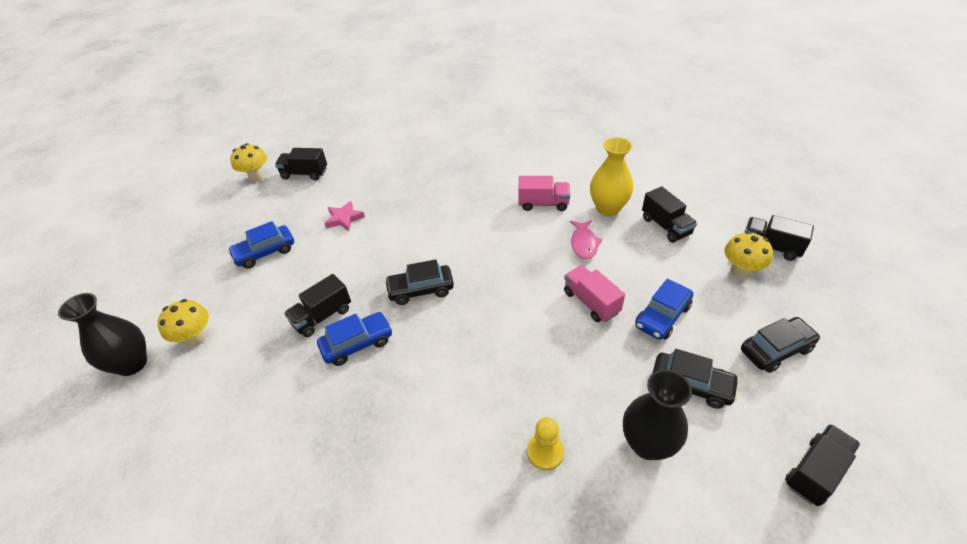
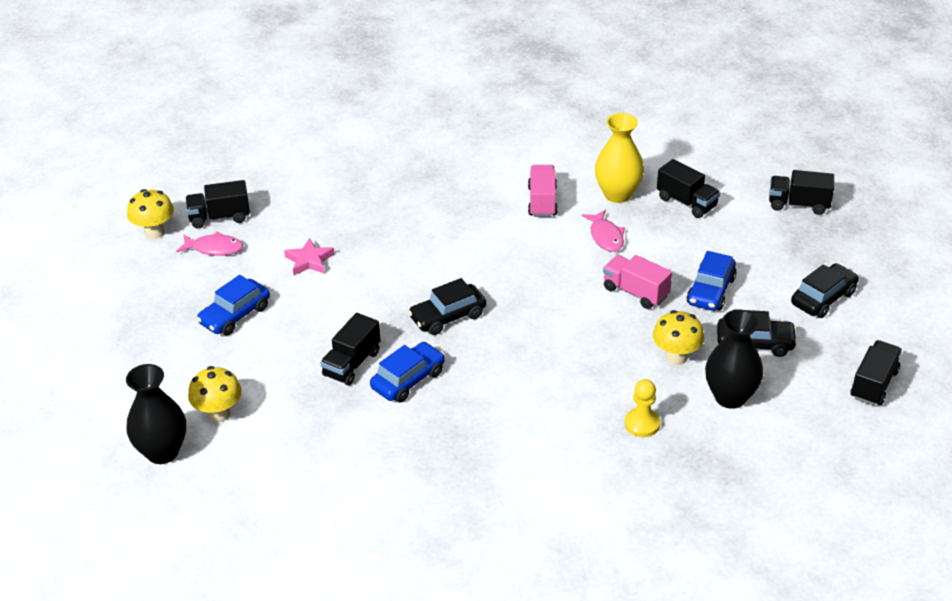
camera: 20 degrees left, 5 degrees down
pink truck [518,176,570,211] -> pink truck turned 75 degrees counterclockwise [528,165,558,217]
yellow mushroom [724,231,773,278] -> yellow mushroom moved to [653,310,704,365]
none -> pink fish [176,232,243,256]

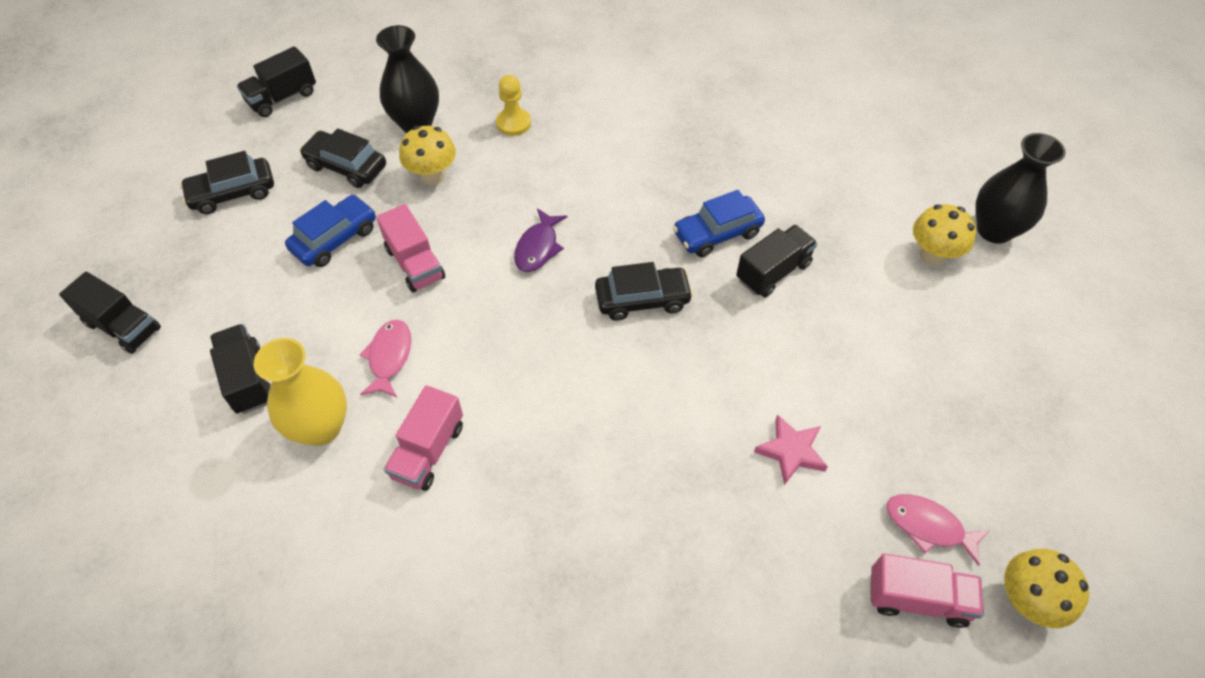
camera: 160 degrees left, 15 degrees up
black truck [185,180,250,228] -> pink truck [871,553,984,628]
blue car [196,275,270,335] -> none
none -> purple fish [514,208,567,272]

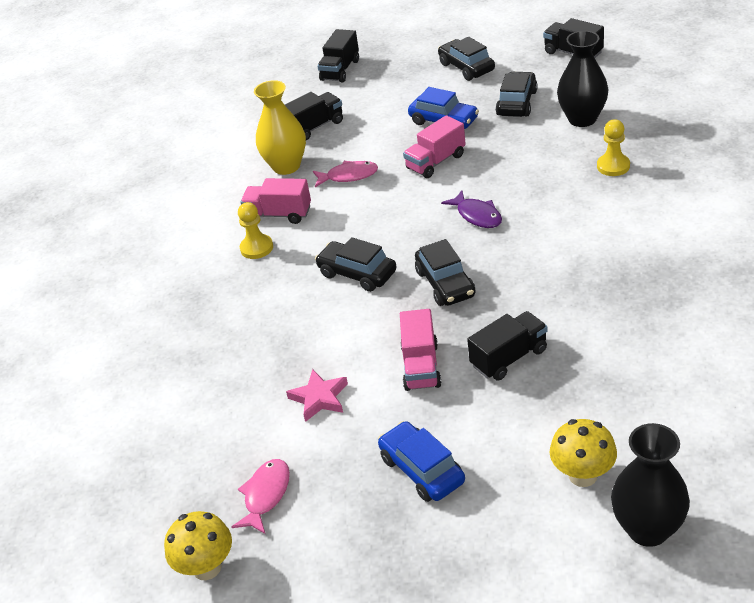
camera: 85 degrees right, 15 degrees down
yellow mushroom [399,126,456,185] -> none
purple fish [514,208,567,272] -> purple fish turned 135 degrees counterclockwise [441,190,502,228]
blue car [673,190,765,257] -> blue car moved to [378,421,465,502]
black truck [736,225,817,297] -> black truck turned 75 degrees counterclockwise [467,311,548,381]
pink truck [871,553,984,628] -> pink truck moved to [400,309,441,391]
none -> yellow pawn [238,202,273,259]
none -> black car [315,237,396,292]

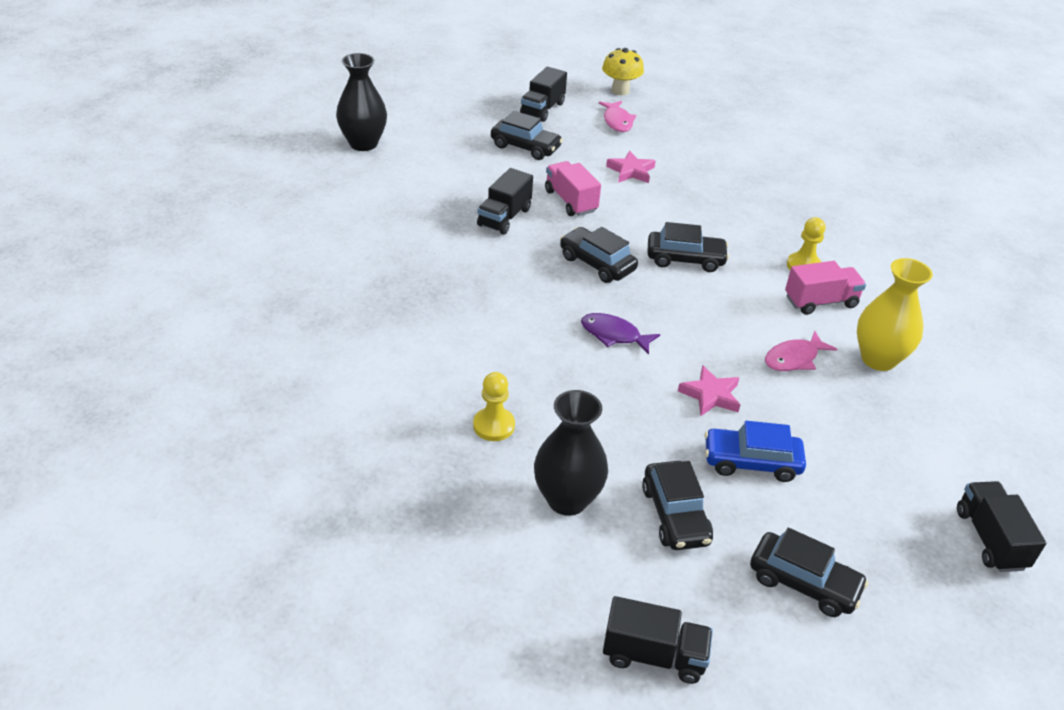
camera: 145 degrees right, 0 degrees up
black truck [285,92,343,140] -> black truck moved to [520,67,567,122]
blue car [378,421,465,502] -> black car [491,111,563,160]
pink truck [403,115,466,178] -> pink star [678,365,740,416]
yellow mushroom [550,419,617,487] -> none

